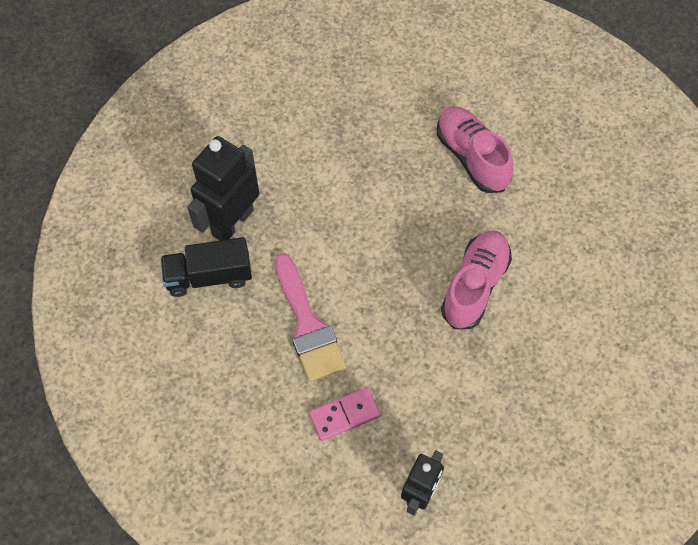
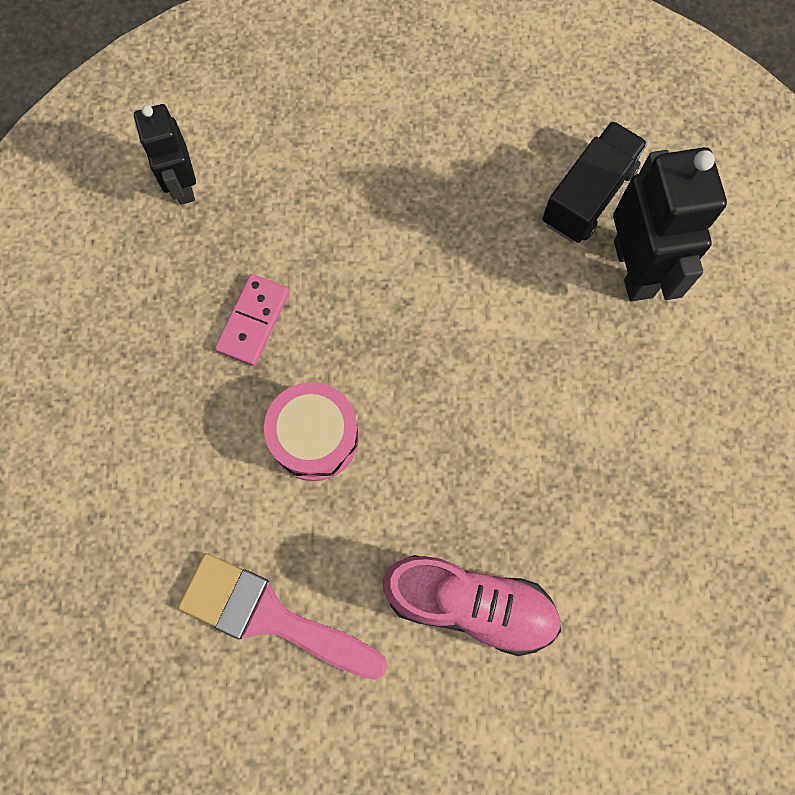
camera: 135 degrees right, 10 degrees up
pink brush [275,253,346,382] -> pink brush moved to [178,553,388,680]
pink domino [309,388,380,441] -> pink domino moved to [215,274,290,366]
pink shoe [441,230,512,329] -> pink drum [264,382,359,481]

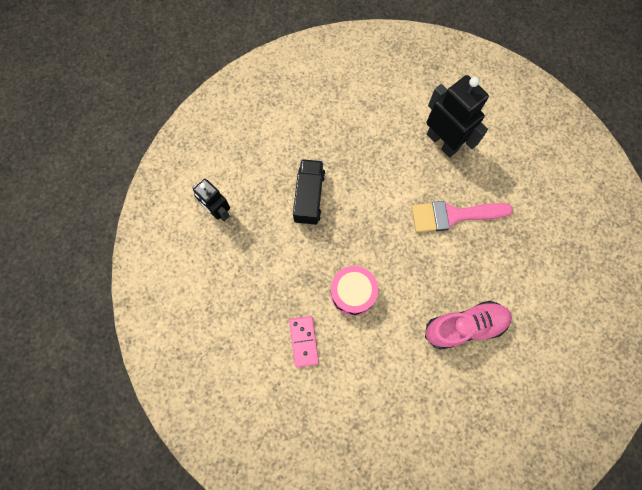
camera: 30 degrees left, 0 degrees up
pink brush [178,553,388,680] -> pink brush moved to [412,201,513,232]
pink domino [215,274,290,366] -> pink domino moved to [289,316,319,367]
black truck [542,121,648,243] -> black truck moved to [293,159,325,225]

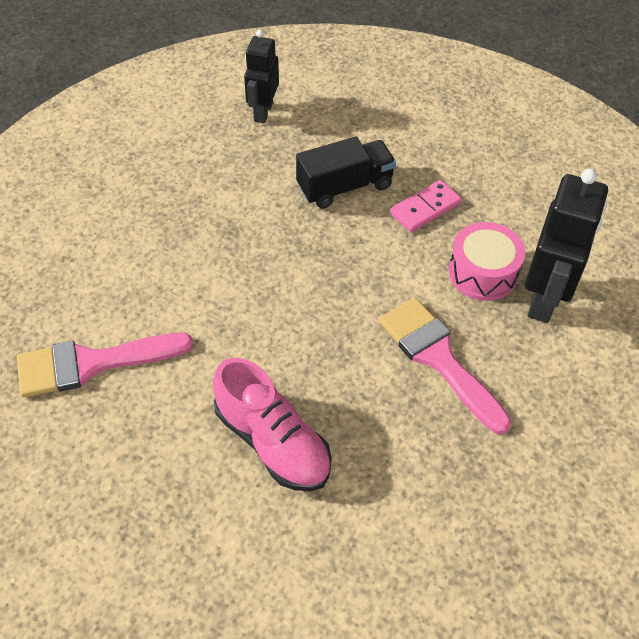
camera: 60 degrees right, 20 degrees down
pink domino [289,316,319,367] -> pink domino moved to [390,180,462,232]
pink drum [330,266,378,316] -> pink drum moved to [449,222,525,301]
none -> pink brush [17,333,193,397]

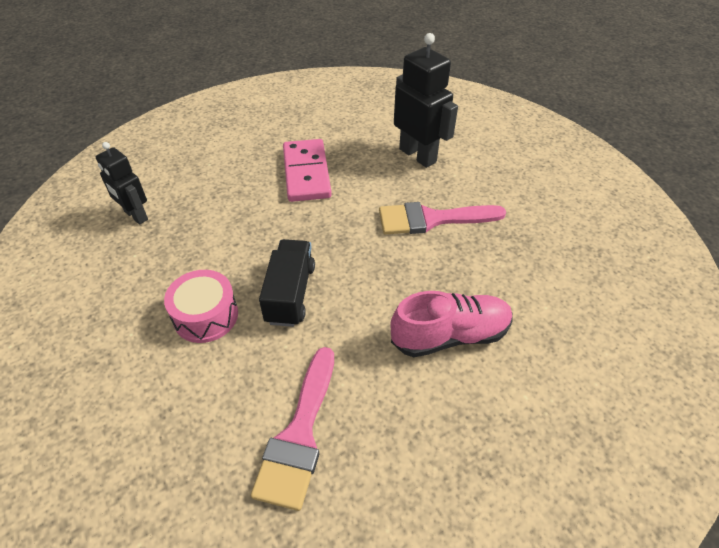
camera: 60 degrees left, 5 degrees down
black truck [296,137,396,209] -> black truck moved to [259,239,315,327]
pink domino [390,180,462,232] -> pink domino [283,139,332,202], size x1.61
pink drum [449,222,525,301] -> pink drum moved to [164,270,238,343]

